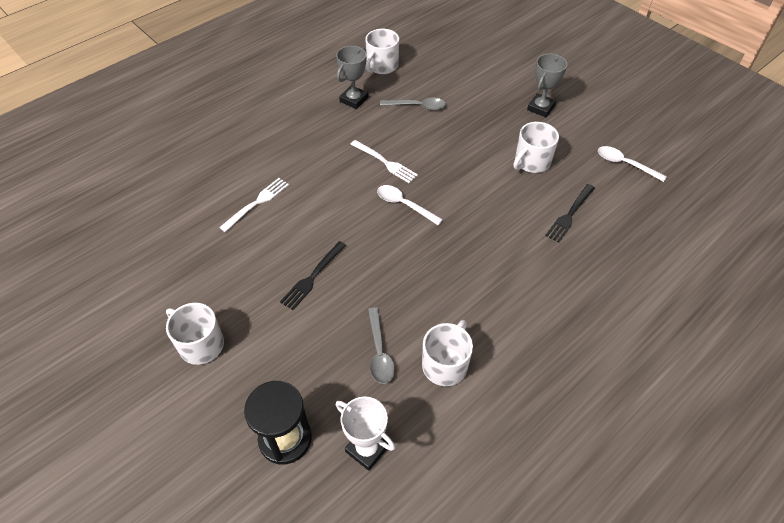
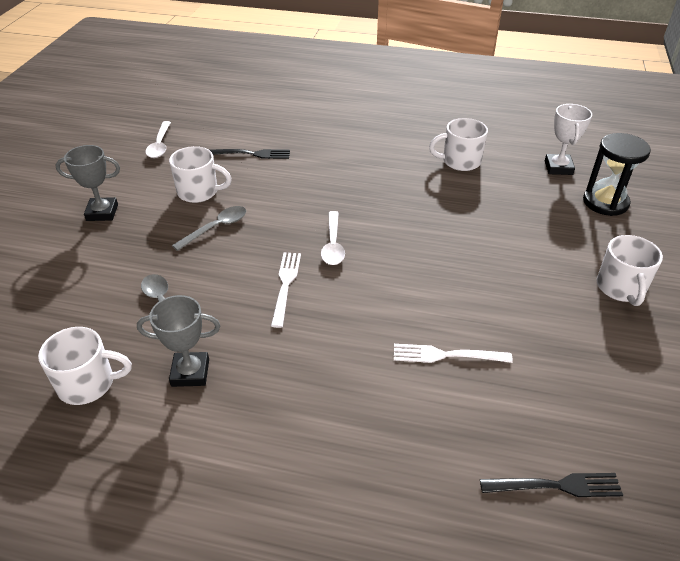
camera: 125 degrees left, 10 degrees down
black fork [280,241,346,310] -> black fork moved to [480,473,623,497]
grey spoon [368,307,395,384] -> grey spoon moved to [172,206,246,251]

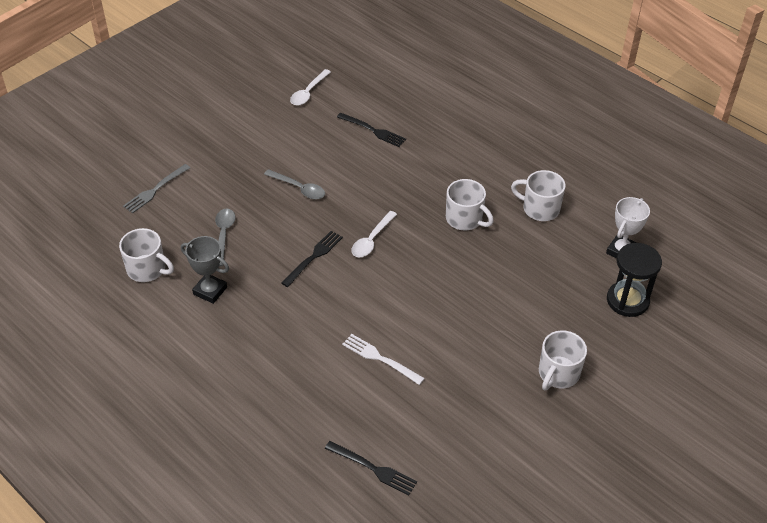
camera: 30 degrees right, 5 degrees up
grey trophy [56,145,120,221] -> none
white mug [169,146,232,203] -> white mug moved to [446,179,494,230]
grey spoon [172,206,246,251] -> grey spoon turned 45 degrees clockwise [264,169,325,199]
white fork [271,252,301,328] -> black fork [281,231,343,287]
none -> grey fork [123,164,190,213]

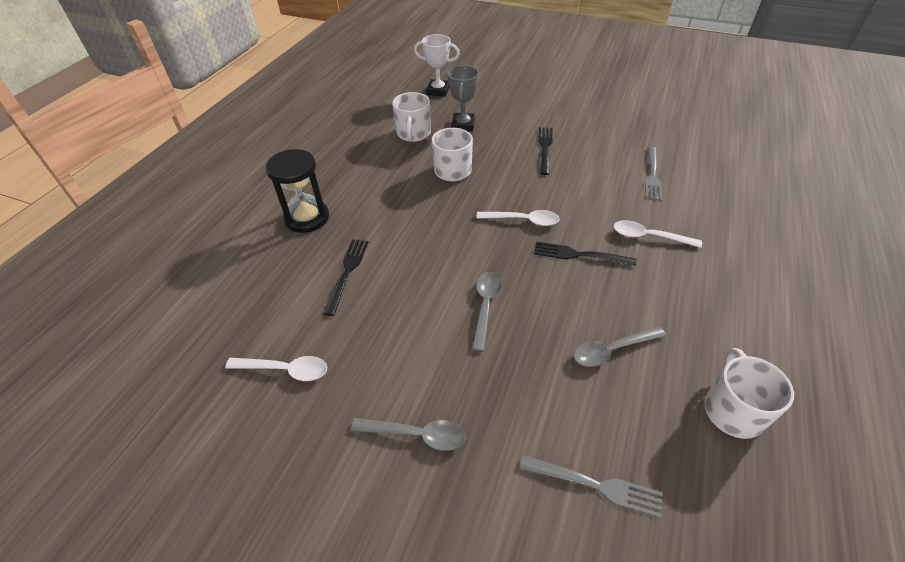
camera: 110 degrees left, 0 degrees up
grey trophy [181,236,229,304] -> grey trophy moved to [447,65,479,132]
black fork [325,441,417,496] -> black fork moved to [538,127,552,175]
white fork [342,334,425,385] -> grey fork [645,146,662,201]
white mug [539,330,587,390] -> none
black hourglass [607,243,662,317] -> black hourglass moved to [265,149,329,233]
none -> grey spoon [351,418,466,451]
none -> white spoon [614,220,702,248]

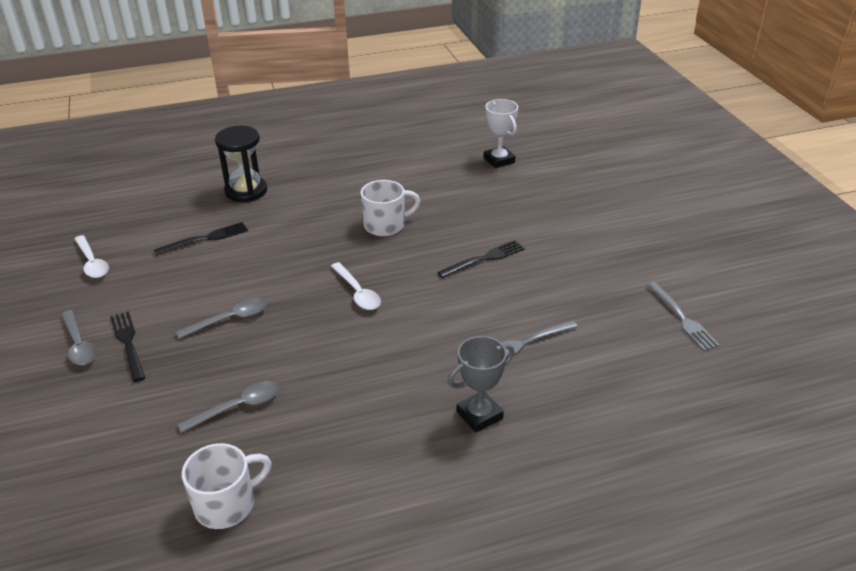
camera: 50 degrees right, 10 degrees down
white mug [392,92,431,142] -> none
grey trophy [447,65,479,132] -> grey trophy moved to [448,336,514,433]
grey fork [520,455,663,518] -> grey fork moved to [647,282,720,351]
black fork [534,242,637,266] -> black fork moved to [110,311,145,382]
grey spoon [573,326,666,367] -> grey spoon turned 120 degrees clockwise [177,381,279,433]
white spoon [614,220,702,248] -> none

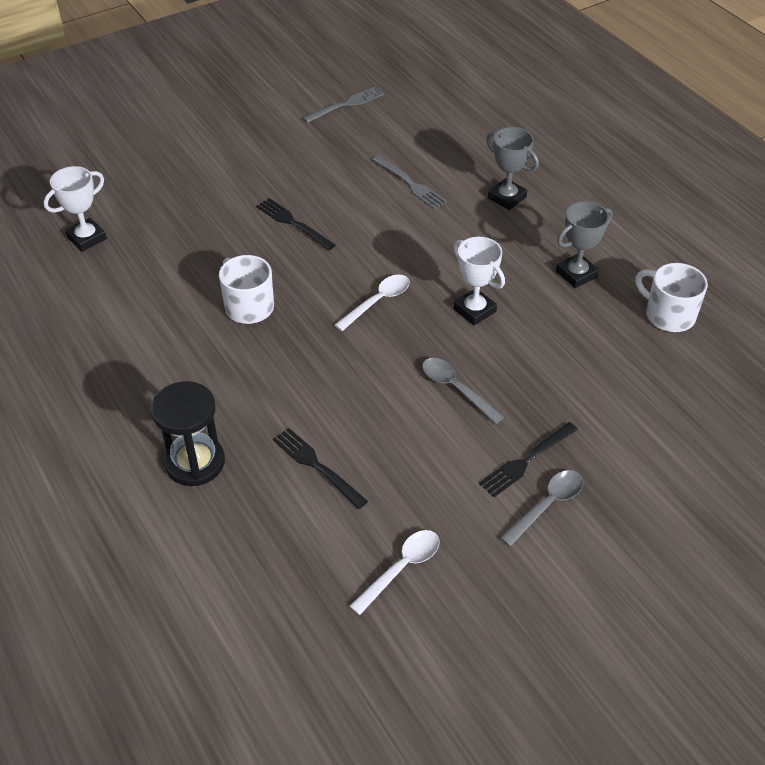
camera: 105 degrees left, 10 degrees up
grey spoon [177,381,279,433] -> none
none -> white trophy [453,237,505,326]
none -> grey trophy [556,201,612,288]

